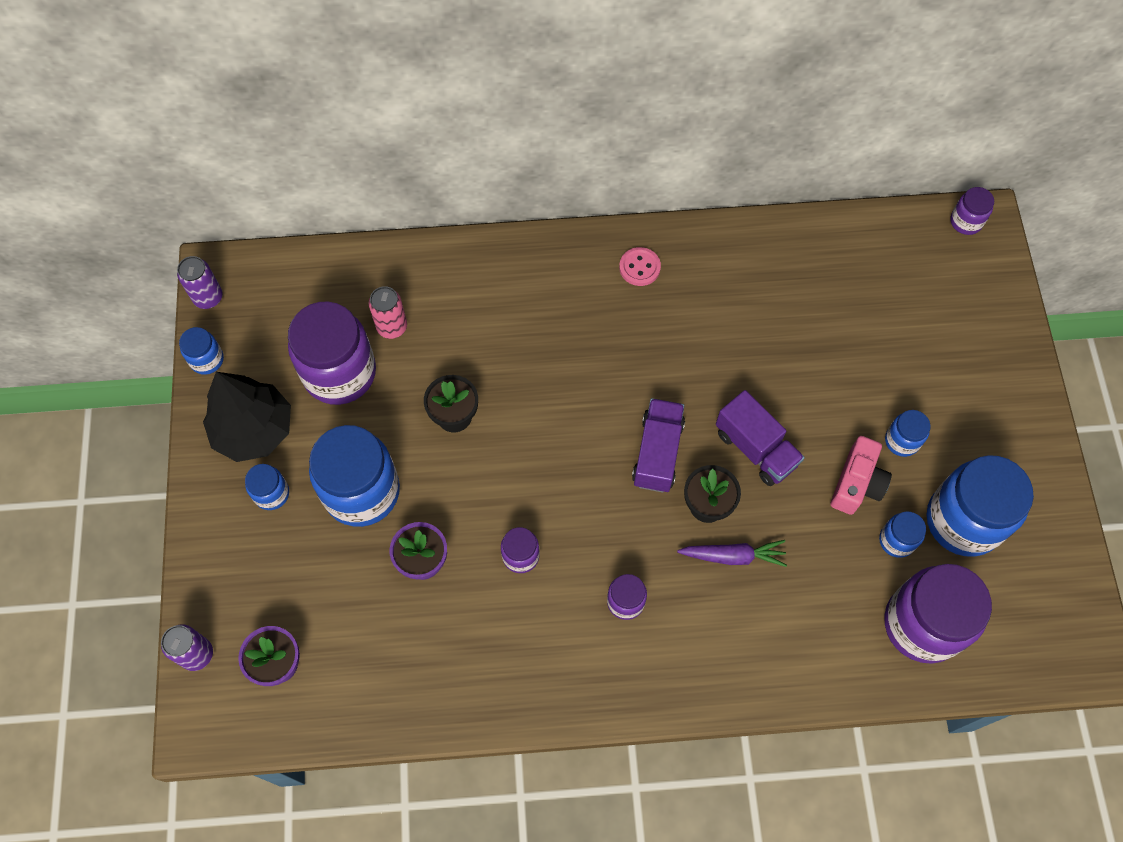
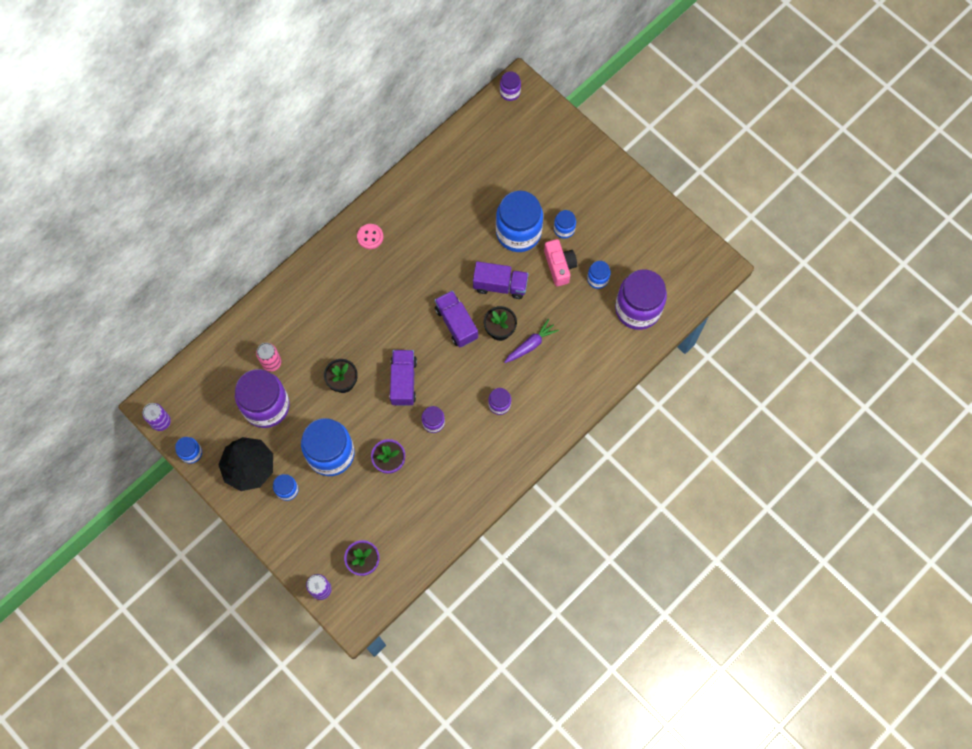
camera: 40 degrees left, 5 degrees up
blue jar [927,455,1034,556] -> blue jar moved to [496,191,543,252]
none -> purple truck [390,350,417,406]

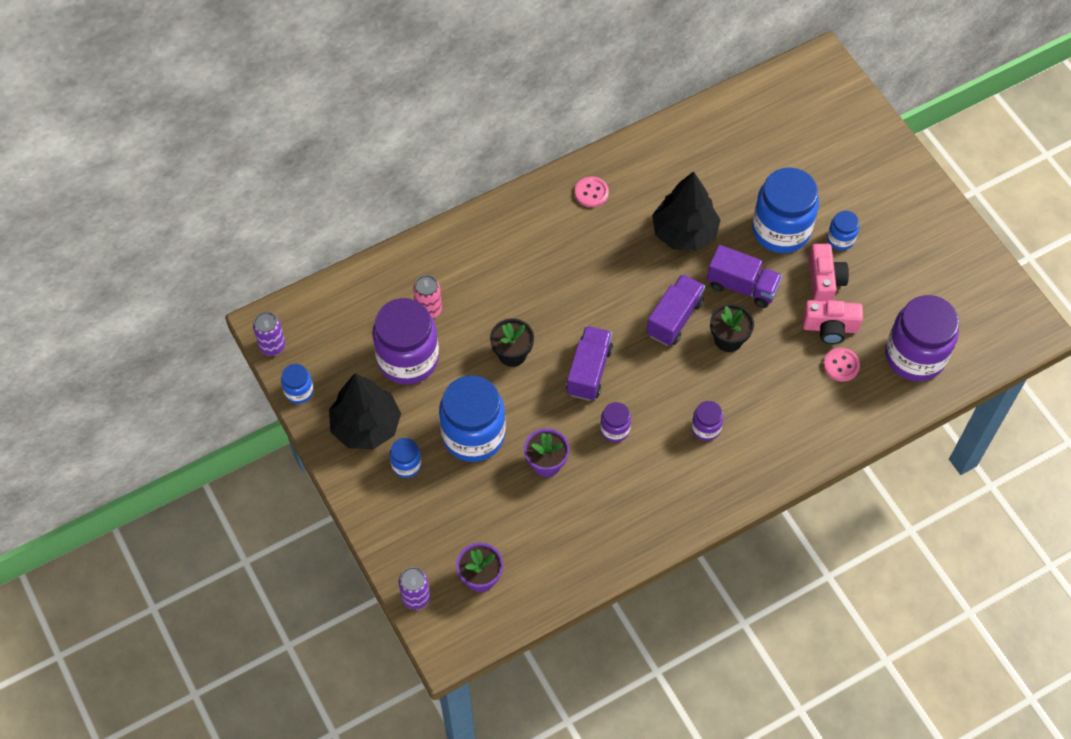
camera: 15 degrees right, 10 degrees down
purple truck [435,291,478,348] -> purple truck turned 45 degrees clockwise [646,274,705,346]
purple jar [500,72,521,101] -> none
purple carrot [504,319,559,363] -> none
blue jar [587,261,611,289] -> none
none -> black tree [652,171,720,251]
none -> pink camera [803,300,863,344]
none -> pink button [824,348,860,382]

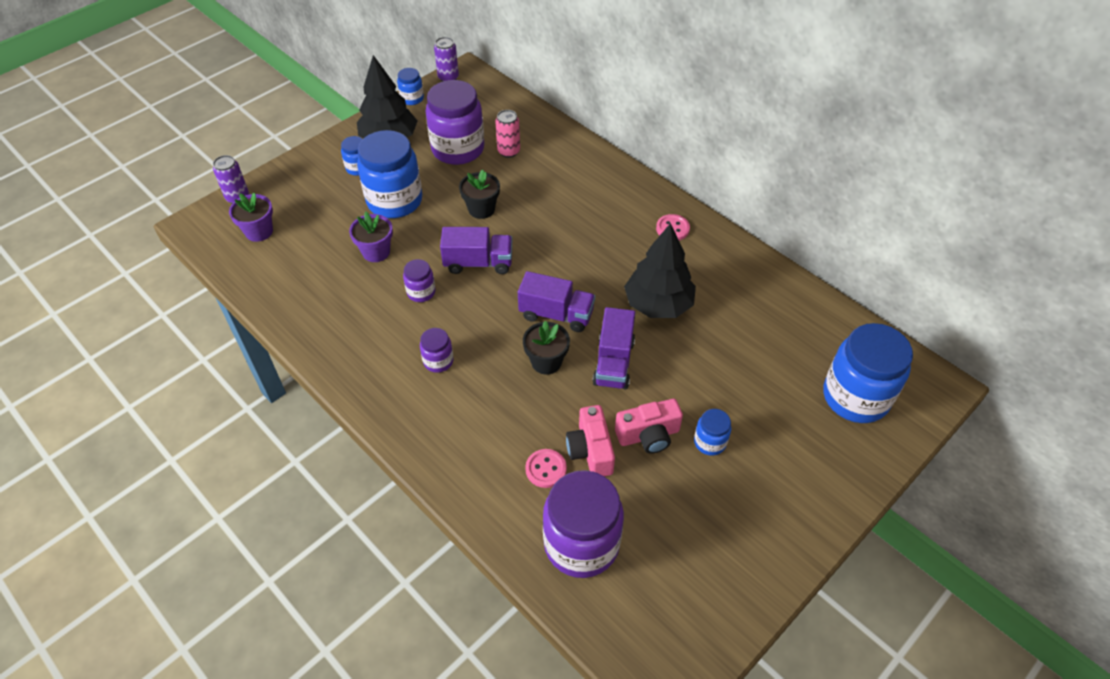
camera: 75 degrees right, 10 degrees down
blue jar [752,167,819,253] -> blue jar moved to [823,323,913,423]

